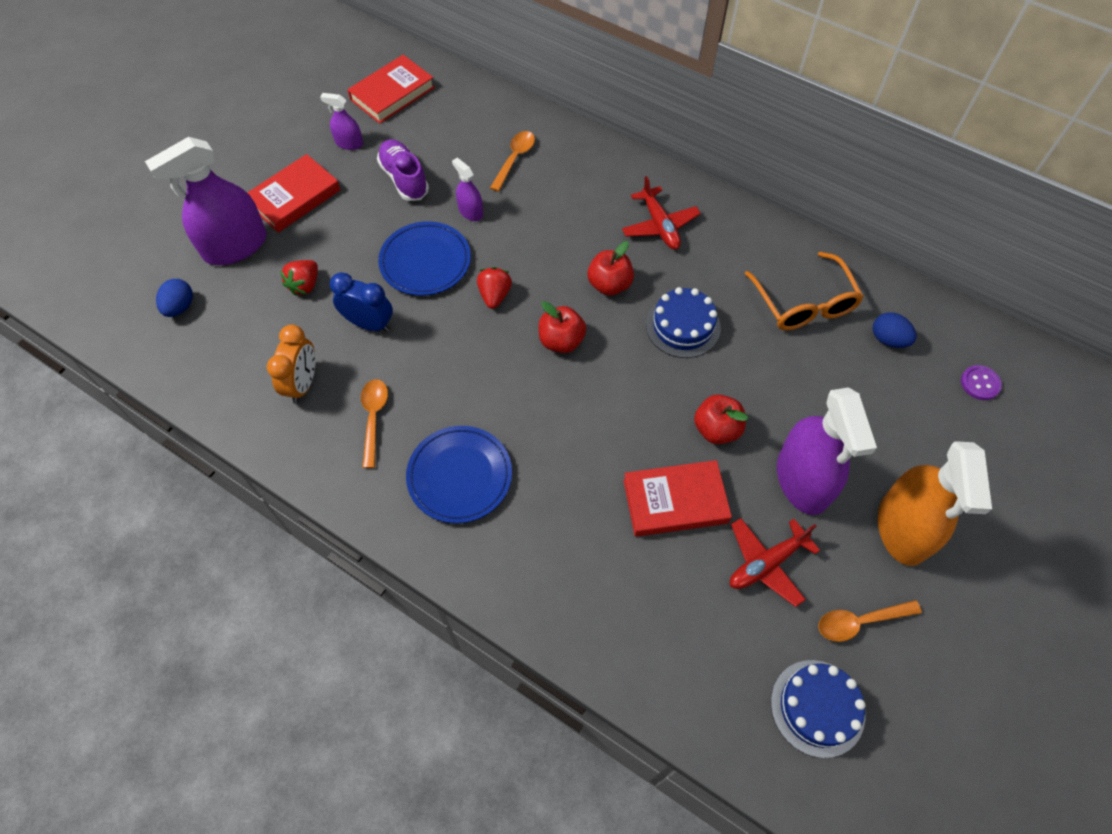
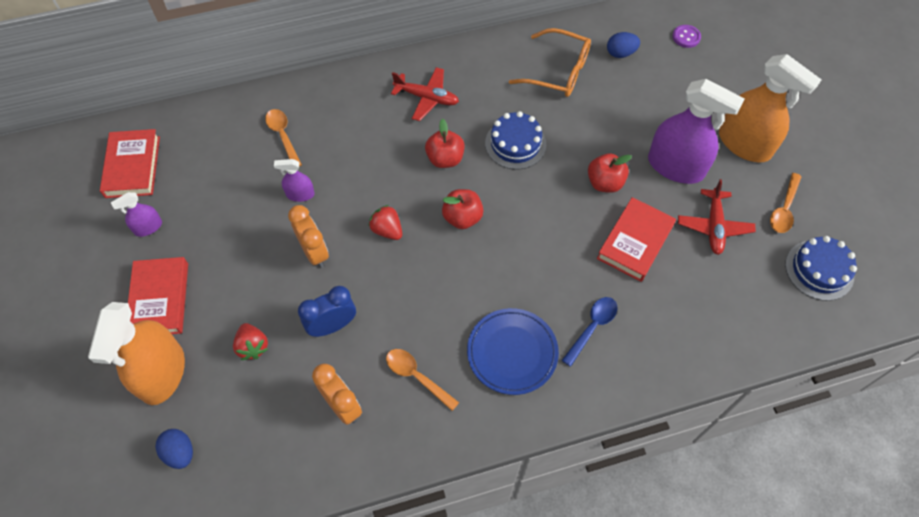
camera: 50 degrees left, 0 degrees up
purple spray bottle [145,137,267,265] -> orange spray bottle [88,302,185,405]
purple shoe [377,139,429,201] -> none
blue plate [378,221,471,296] -> orange clock [288,205,329,268]
none -> blue spoon [561,297,617,367]

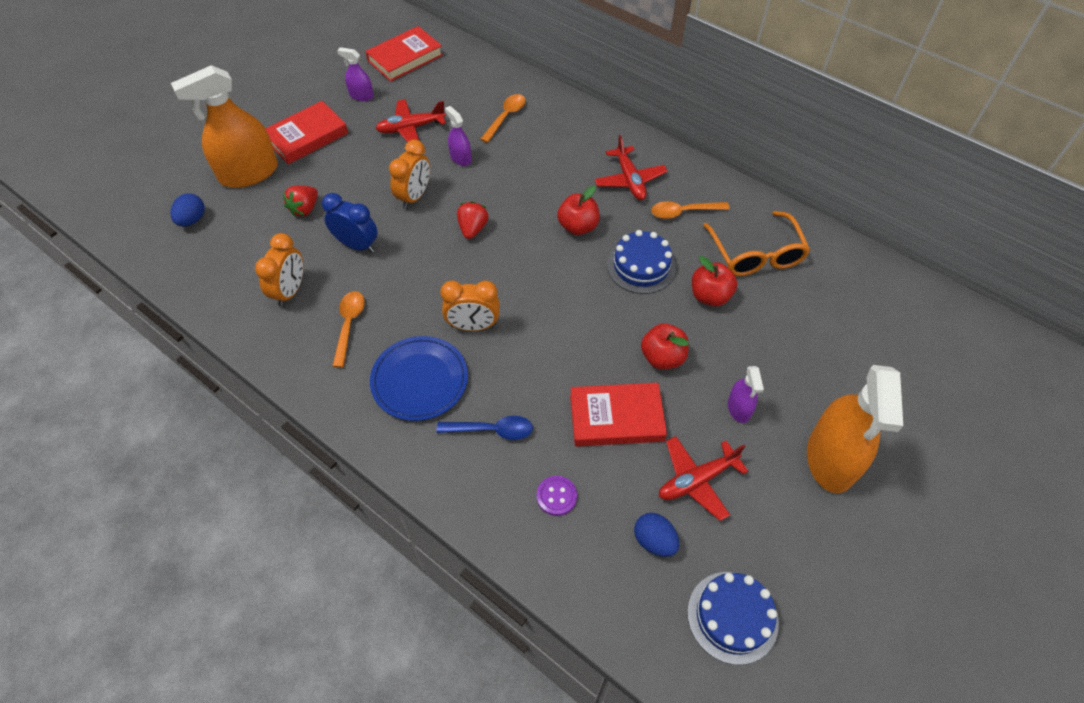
camera: 55 degrees right, 5 degrees down
red apple [442,189,484,229] -> red apple moved to [692,256,737,306]
blue egg [607,32,640,58] -> blue egg moved to [634,513,680,557]
purple spray bottle [648,79,745,184] -> purple spray bottle [728,366,764,423], size x0.47
purple button [672,25,701,48] -> purple button moved to [537,476,577,516]
orange spoon [770,173,802,233] -> orange spoon moved to [651,201,730,219]
none -> red plane [375,99,446,142]
none -> orange clock [440,281,500,331]

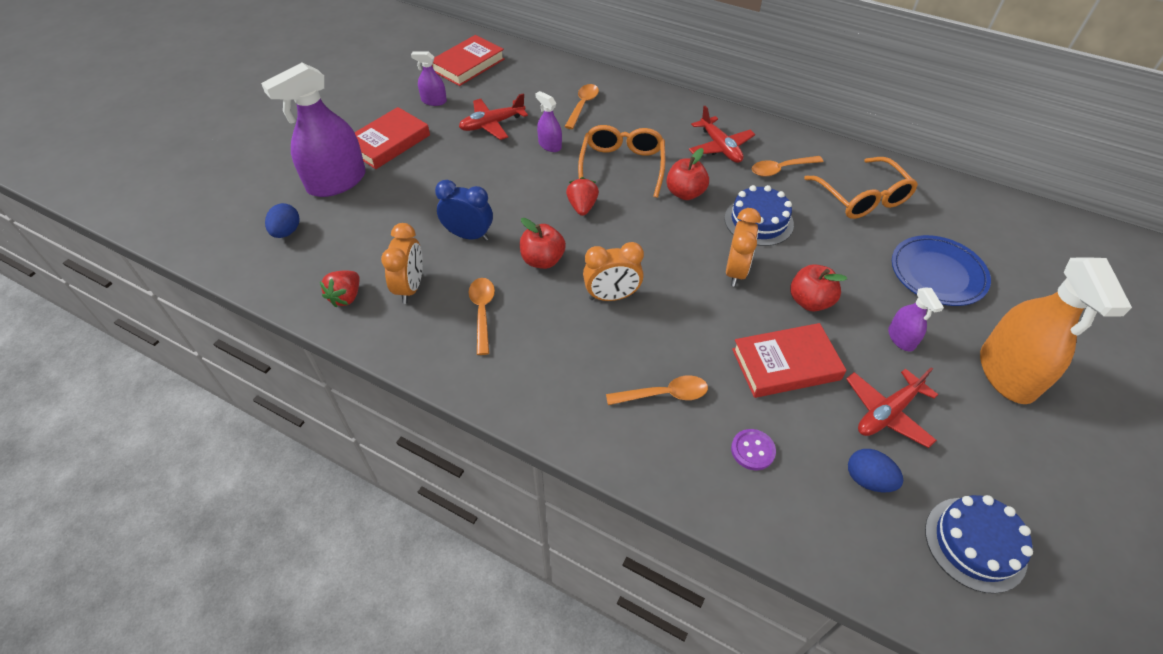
camera: 10 degrees left, 5 degrees down
orange spray bottle [171,65,278,188] -> purple spray bottle [261,63,366,197]
red strawberry [283,185,318,217] -> red strawberry moved to [320,271,359,308]
blue plate [370,336,468,421] -> blue plate moved to [892,235,991,306]
orange clock [389,139,430,209] -> orange clock moved to [726,208,761,287]
blue spoon [437,416,533,440] -> orange spoon [606,375,708,405]
red apple [692,256,737,306] -> red apple moved to [520,218,566,269]
none -> orange glasses [578,125,665,198]

